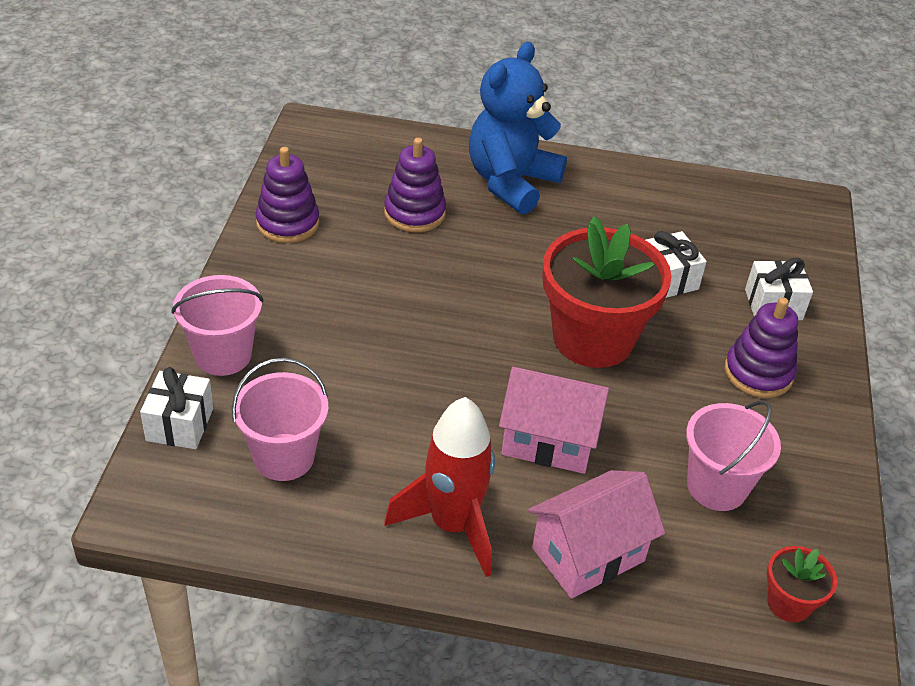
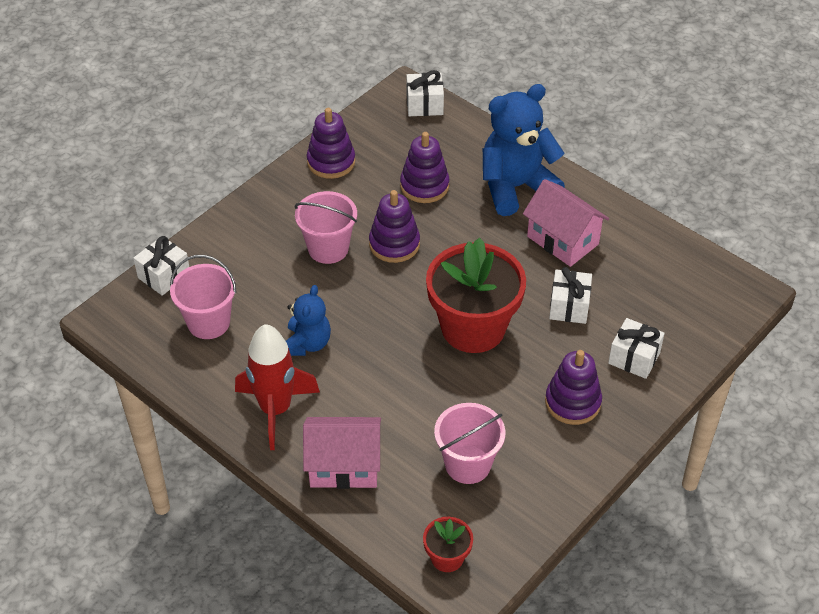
camera: 35 degrees right, 5 degrees up
pink bucket [171,275,263,376] -> pink bucket moved to [294,191,357,264]
pink house [499,367,609,474] -> pink house moved to [523,179,609,267]
none -> blue teddy bear [286,285,331,356]
none -> purple stacking toy [369,190,420,263]
none -> white gift [406,70,444,116]

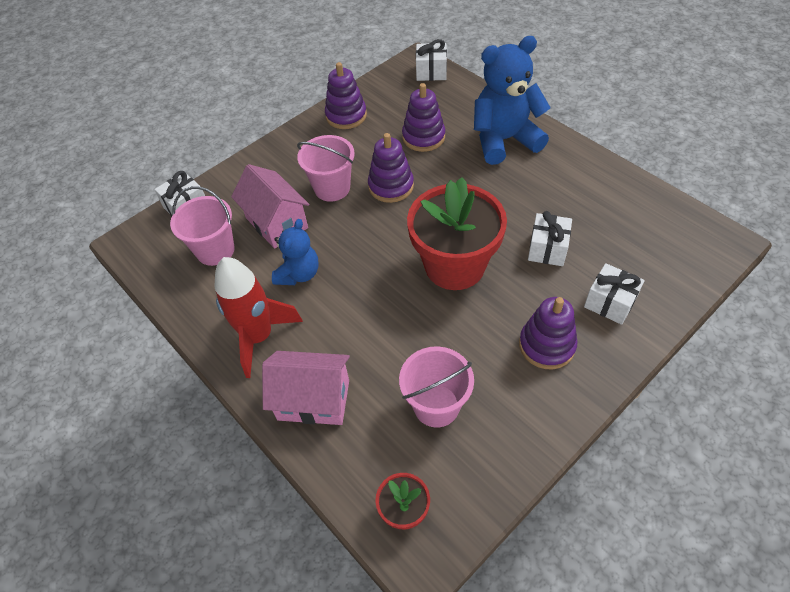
camera: 10 degrees right, 5 degrees up
pink house [523,179,609,267] -> pink house moved to [231,164,309,249]

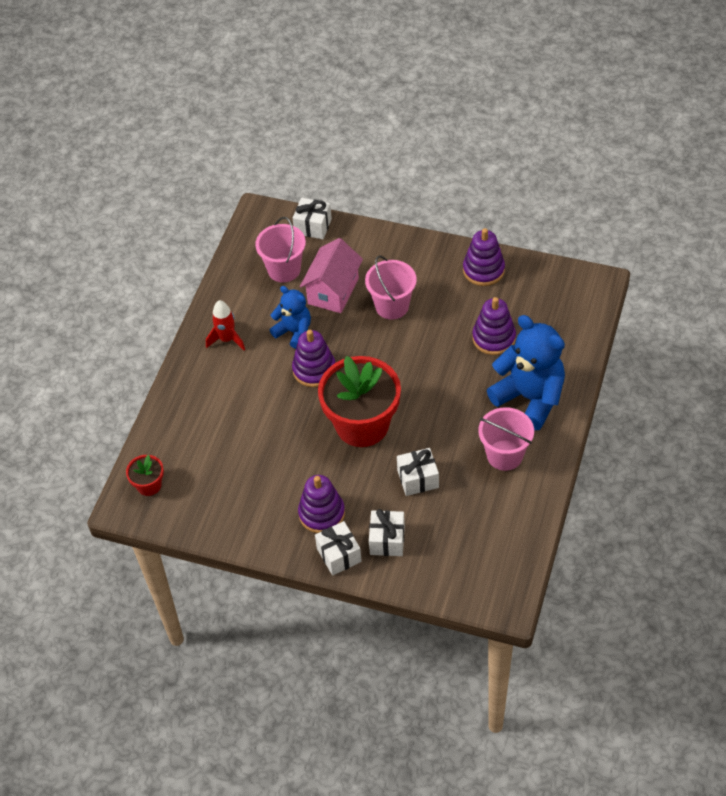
camera: 60 degrees right, 0 degrees up
red rocket [215,257,303,378] -> red rocket [206,300,245,350], size x0.61
pink house [262,351,350,425] -> none
blue teddy bear [272,219,319,285] -> blue teddy bear turned 135 degrees counterclockwise [270,286,311,349]
purple stacking toy [368,133,414,203] -> purple stacking toy moved to [292,330,336,387]
pink bucket [399,346,474,428] -> pink bucket moved to [478,407,534,471]
white gift [416,39,447,81] -> white gift moved to [315,521,362,576]

